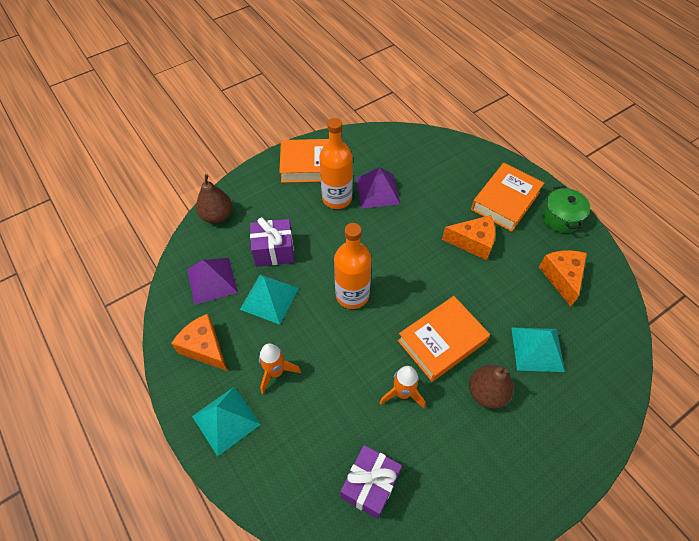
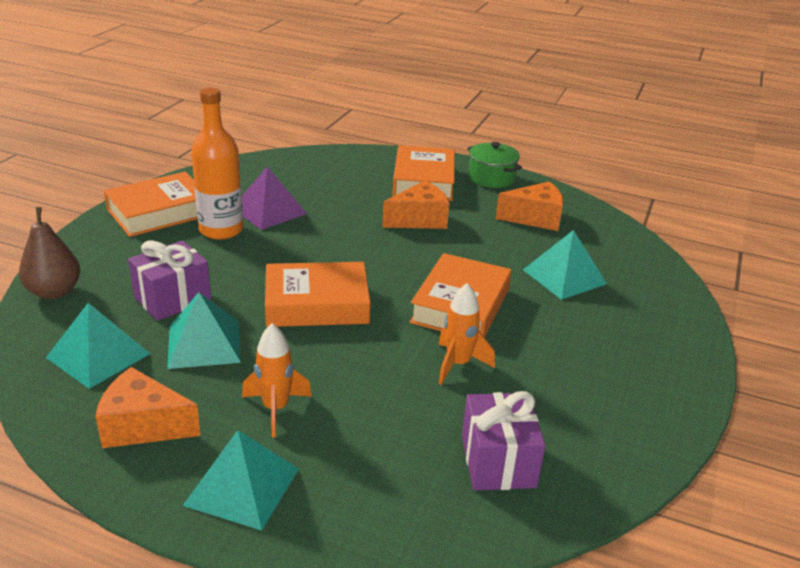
camera: 35 degrees left, 25 degrees down
purple pyramid [187,258,238,305] -> turquoise pyramid [46,303,150,389]
orange bottle [334,223,372,309] -> orange book [265,262,370,327]
brown pear [469,365,514,409] -> none
orange cheese [539,250,587,307] -> orange cheese turned 120 degrees clockwise [496,182,563,231]

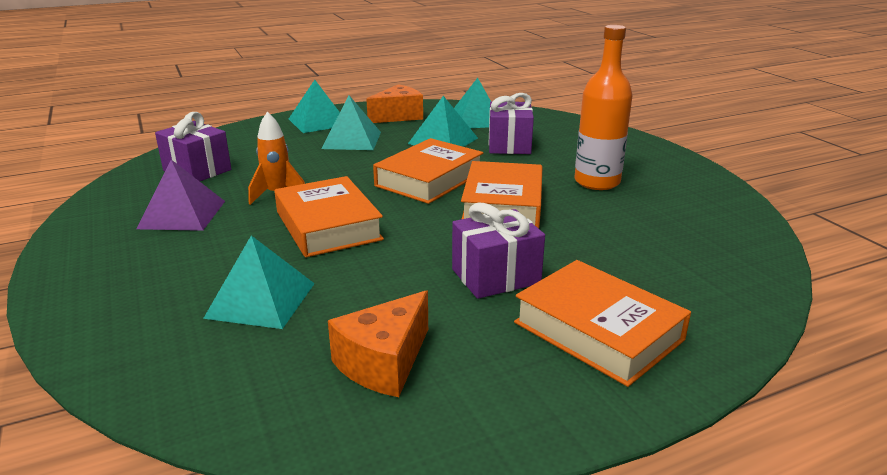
camera: 135 degrees right, 5 degrees down
brown pear [19,207,80,299] -> none
orange book [104,172,197,237] -> orange book moved to [461,161,542,229]
purple pyramid [242,166,307,230] -> purple pyramid moved to [136,160,225,231]
orange rocket [242,323,312,438] -> turquoise pyramid [321,96,381,150]
orange cheese [382,180,449,229] -> purple gift [452,203,545,299]
green pot [467,142,522,188] -> none

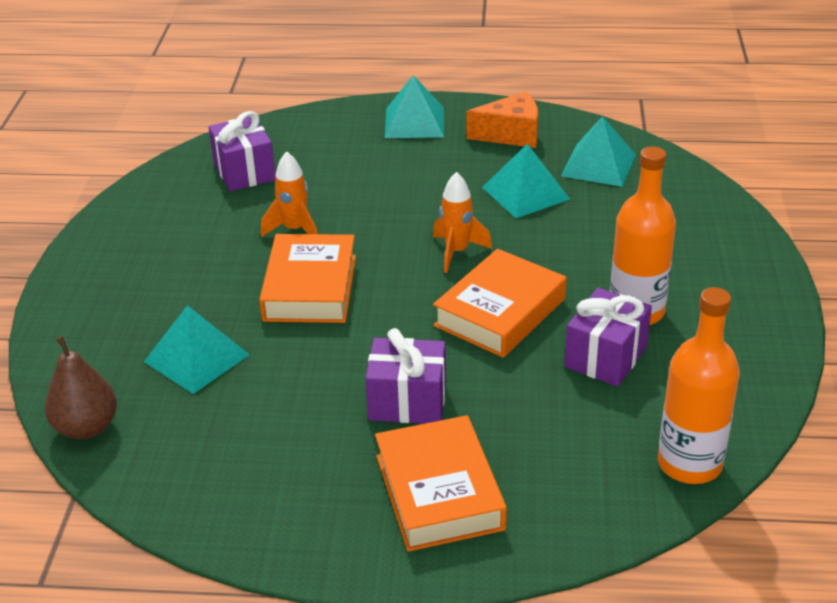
camera: 30 degrees right, 10 degrees up
purple pyramid [136,160,225,231] -> none
turquoise pyramid [321,96,381,150] -> none
orange cheese [328,291,428,397] -> none
orange book [373,138,483,204] -> orange rocket [433,172,492,273]
purple gift [489,93,534,154] -> purple gift moved to [564,288,652,387]
none -> brown pear [45,336,117,439]
none -> orange bottle [658,287,740,484]

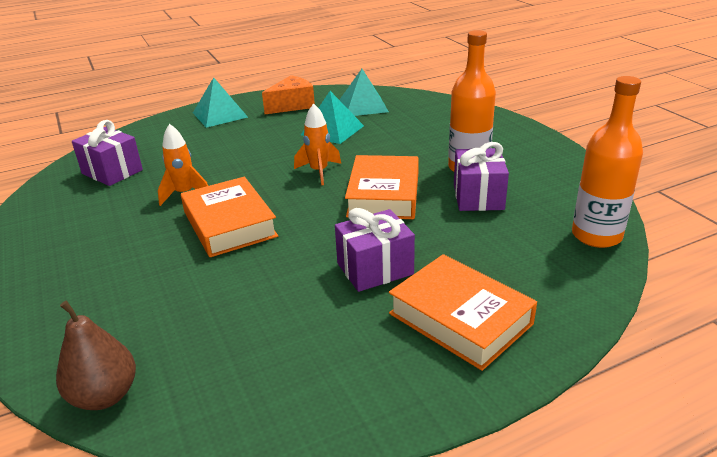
camera: 30 degrees left, 5 degrees down
turquoise pyramid [144,305,250,394] -> none

